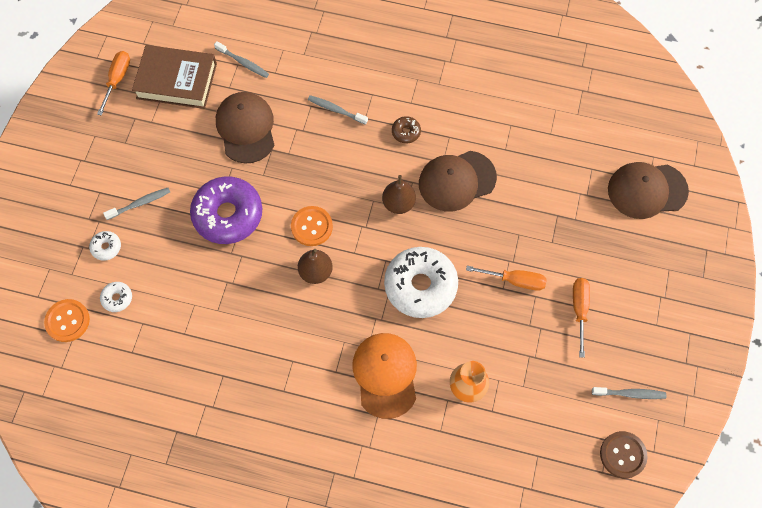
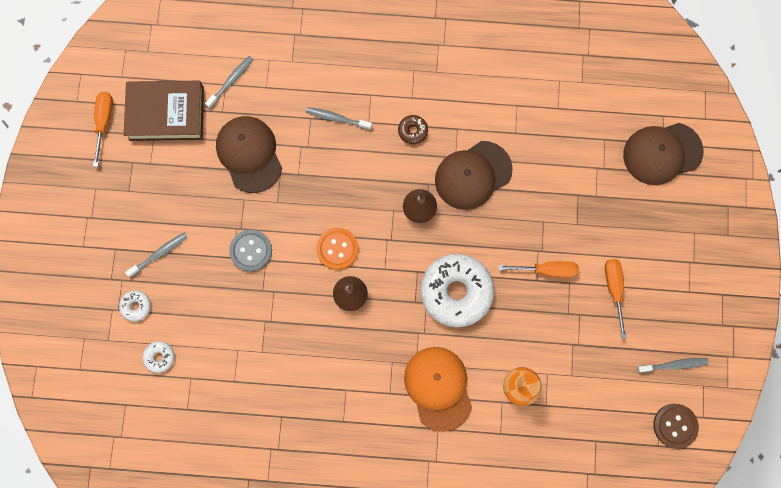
camera: 10 degrees left, 10 degrees up
orange button [44,299,90,342] -> none
purple donut [190,176,262,244] -> grey button [229,229,272,272]
grey toothbrush [214,41,269,78] -> grey toothbrush turned 75 degrees counterclockwise [205,56,253,109]

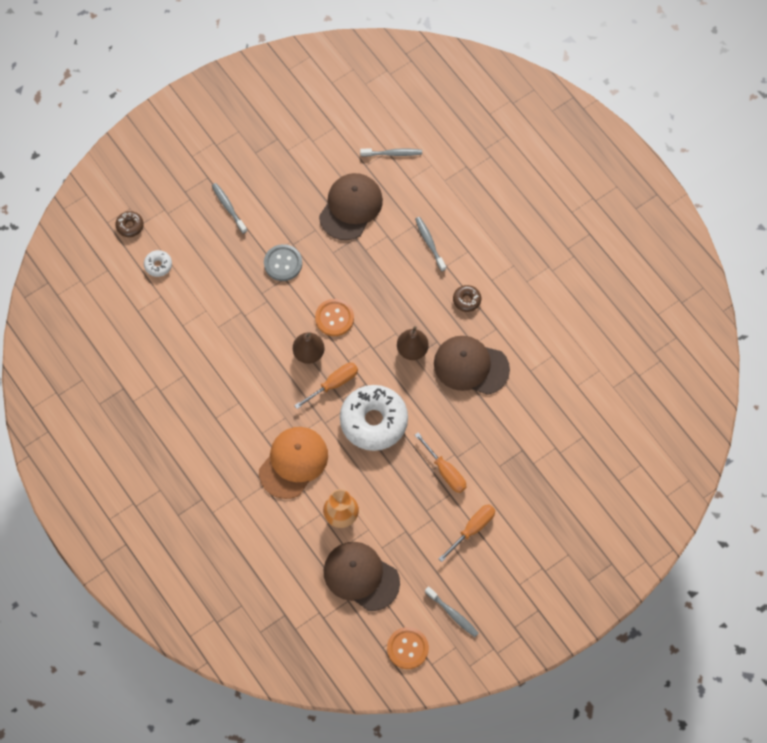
camera: 50 degrees right, 10 degrees down
orange screwdriver [93,92,113,167] -> orange screwdriver moved to [294,363,358,409]
white donut [119,290,151,322] -> none
brown book [124,81,204,141] -> none
grey toothbrush [125,233,187,278] -> grey toothbrush turned 135 degrees counterclockwise [212,183,247,234]
brown cap [623,123,704,185] -> brown cap moved to [324,542,400,611]
brown button [653,404,699,448] -> orange button [387,627,429,669]
none -> brown donut [115,211,144,237]

